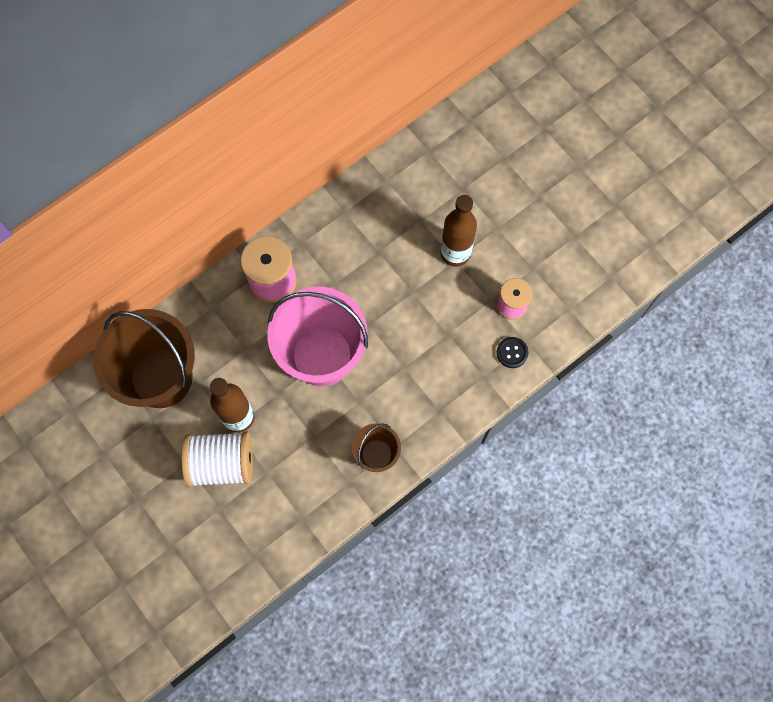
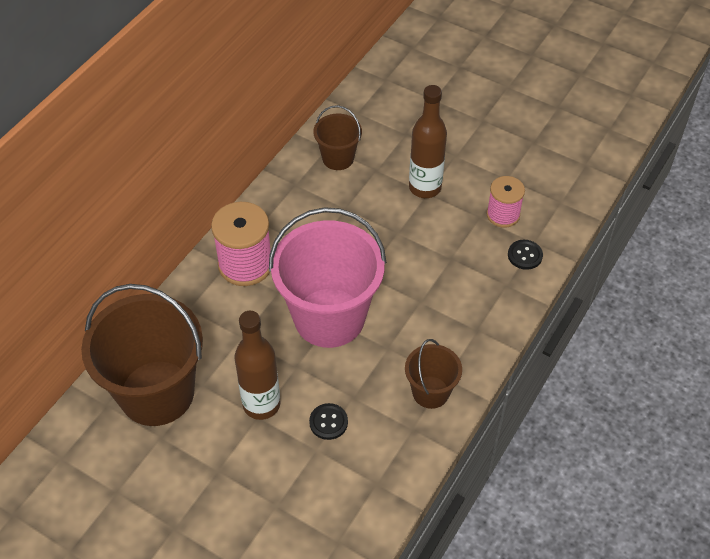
camera: 20 degrees left, 20 degrees down
white spool [181,431,253,487] -> none
none -> black button [309,403,348,440]
none -> brown bucket [313,105,362,170]

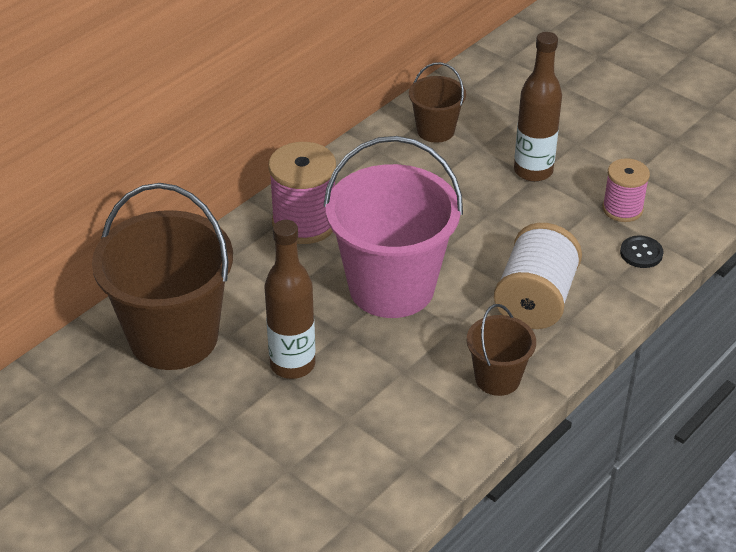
camera: 10 degrees right, 10 degrees down
black button [309,403,348,440] -> none
none -> white spool [494,223,582,329]

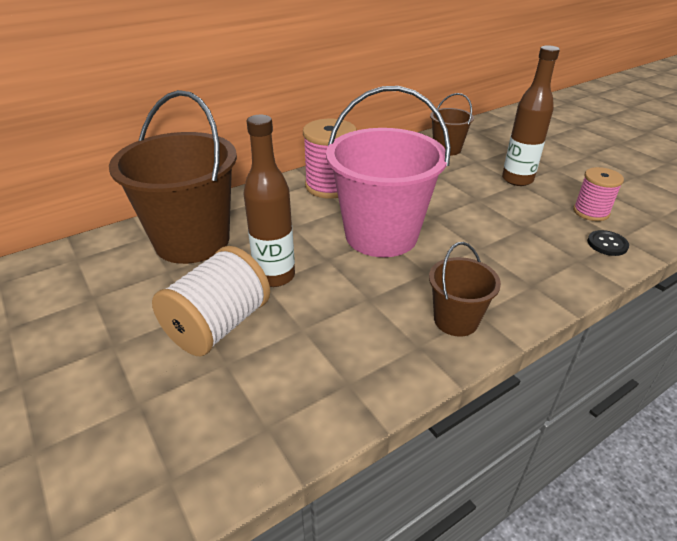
camera: 15 degrees right, 5 degrees down
white spool [494,223,582,329] -> white spool moved to [152,246,270,356]

